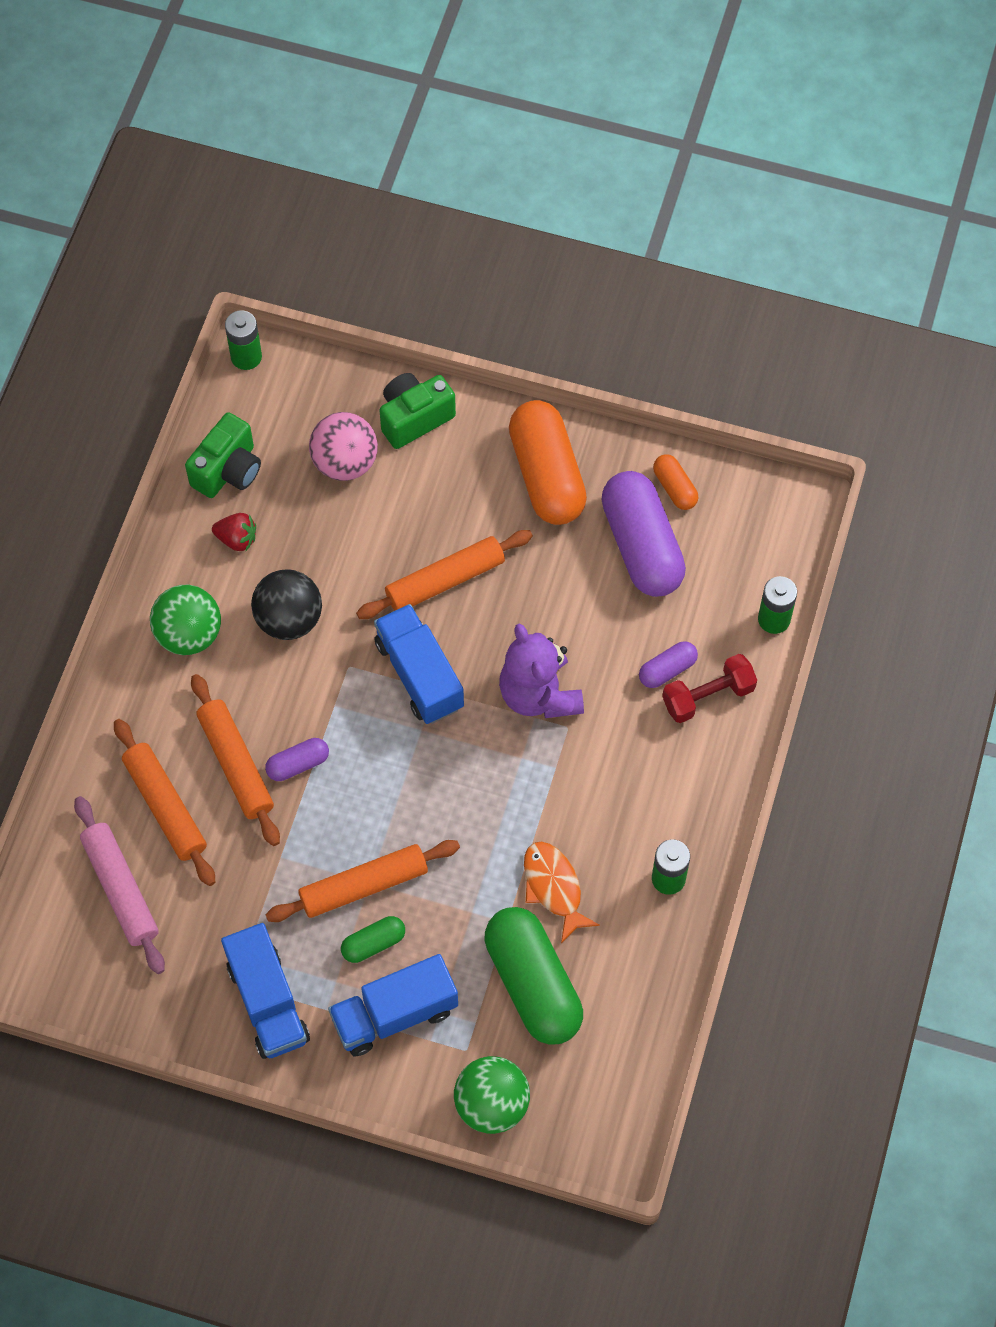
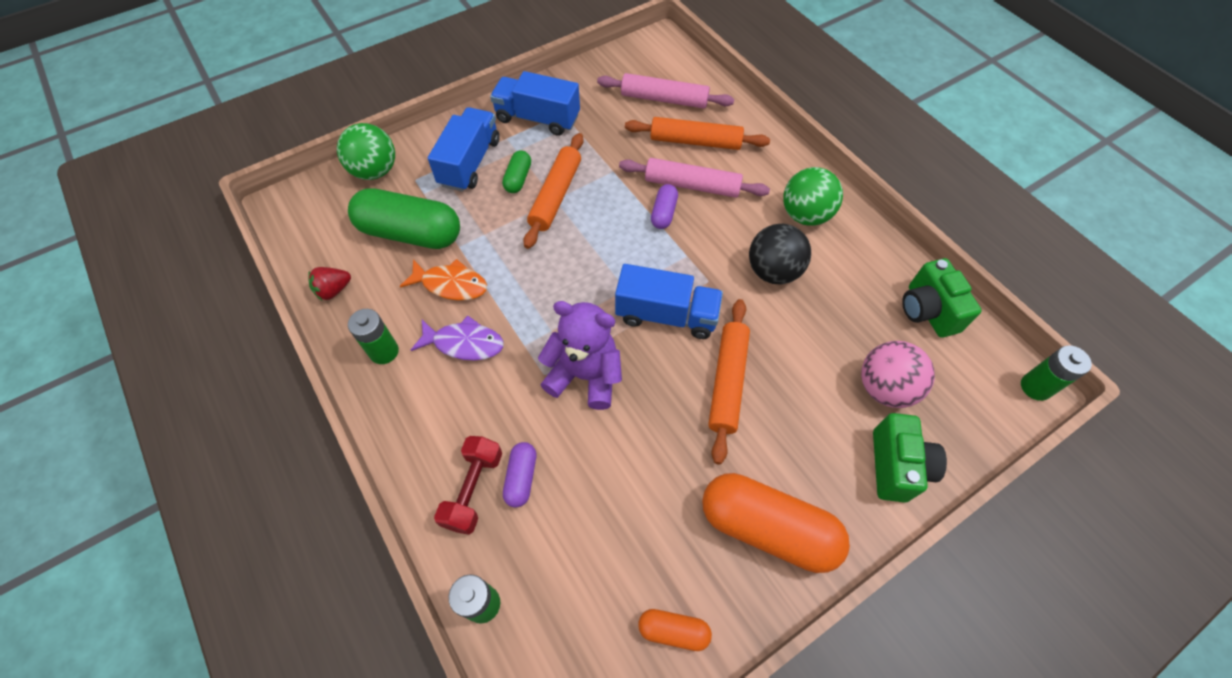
camera: 130 degrees right, 5 degrees down
orange rolling pin [191,674,280,846] -> pink rolling pin [619,158,770,198]
red strawberry [212,513,256,551] -> red strawberry moved to [308,267,351,300]
purple capsule [601,471,686,597] -> none
none -> purple fish [411,316,504,361]

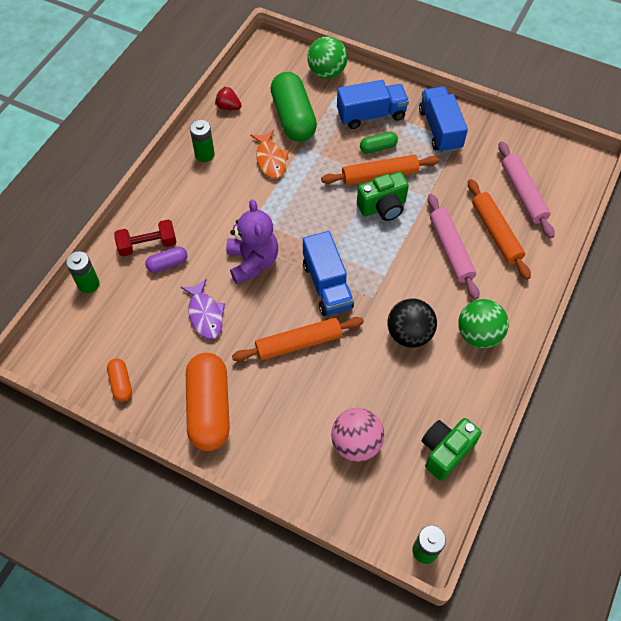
camera: 60 degrees right, 0 degrees up
purple fish [411,316,504,361] -> purple fish moved to [181,279,225,339]
purple capsule [651,184,678,229] -> none
green camera [873,413,947,503] -> green camera moved to [357,172,409,221]

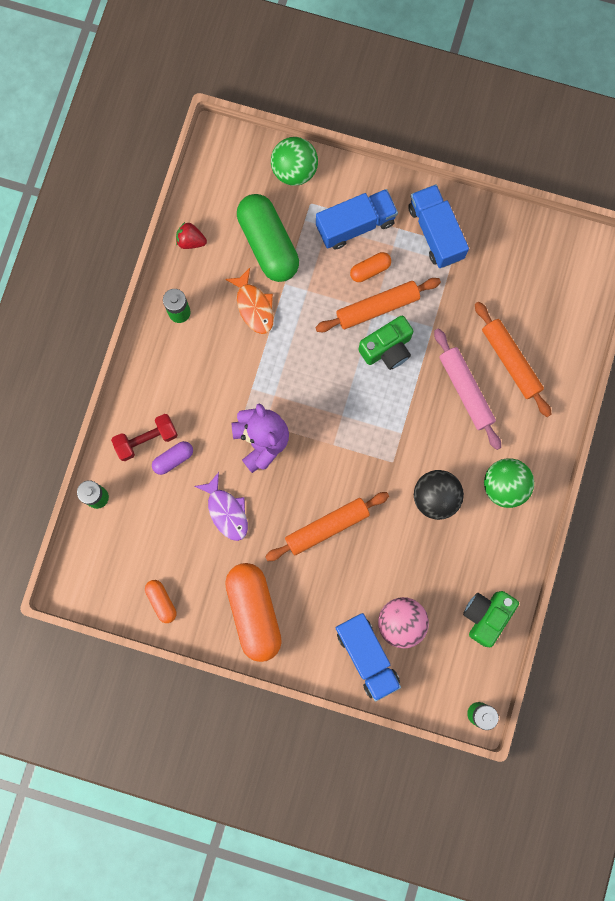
camera: 10 degrees left, 20 degrees up
blue truck [303,231,354,316] -> blue truck moved to [336,613,401,702]
green capsule [360,132,398,154] -> orange capsule [350,252,391,282]
pink rolling pin [498,141,555,238] -> none

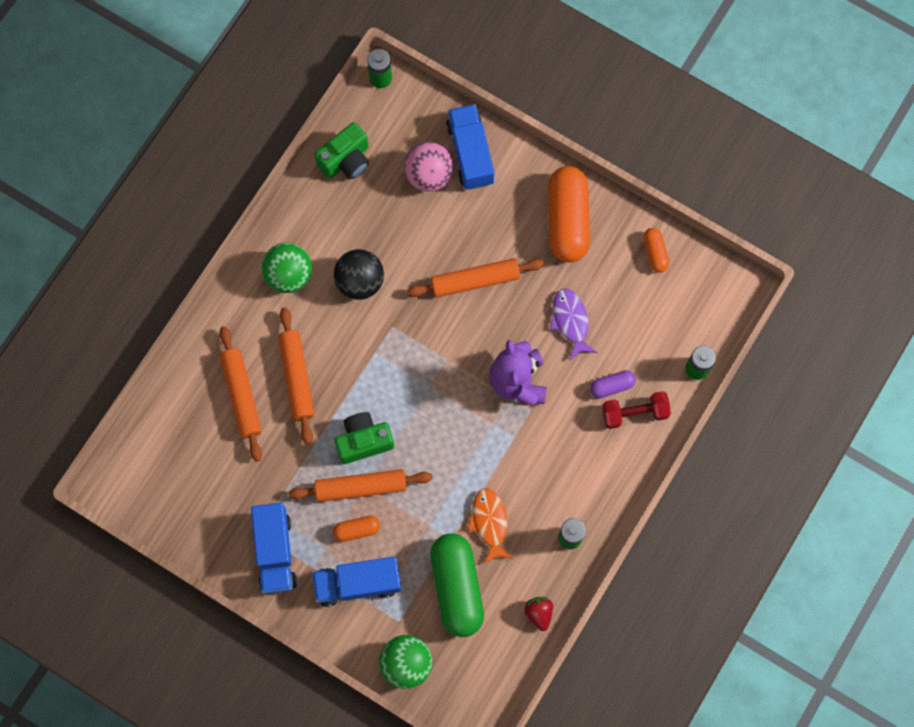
camera: 165 degrees left, 5 degrees down
red strawberry [176,222,207,249] -> red strawberry turned 135 degrees counterclockwise [524,597,553,631]
pink rolling pin [434,328,501,450] -> orange rolling pin [278,307,314,445]

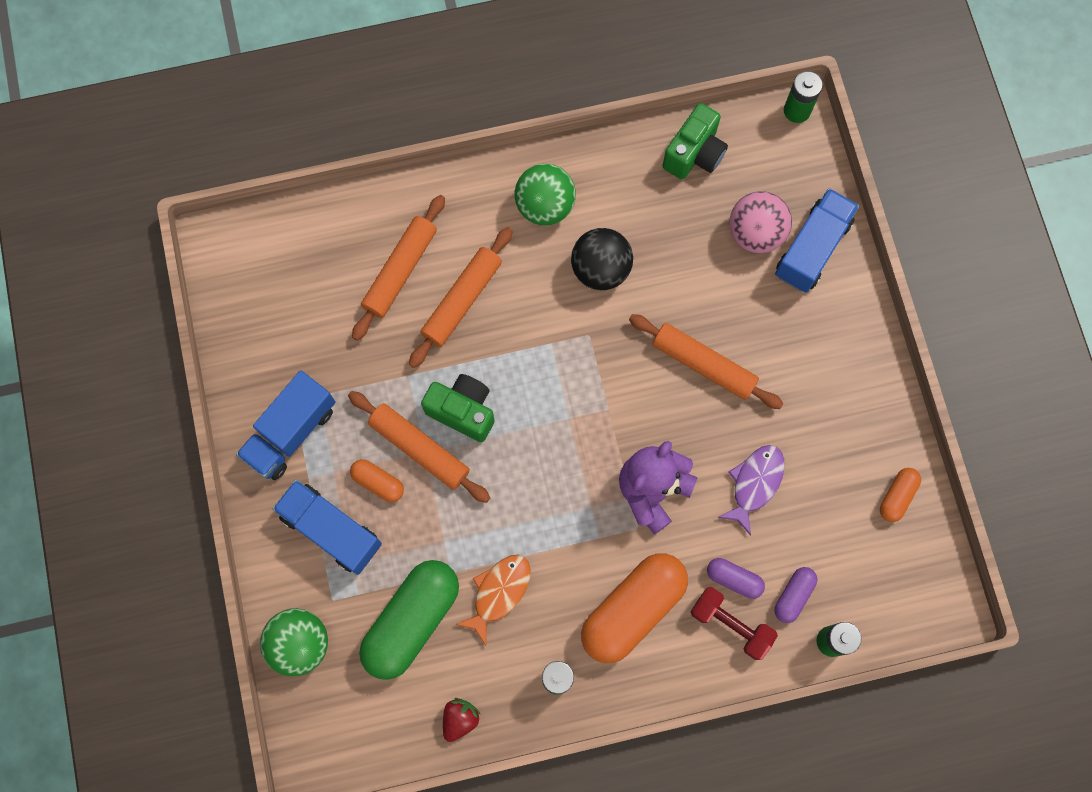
camera: 45 degrees right, 0 degrees up
green camera [314,122,369,179] -> green camera turned 60 degrees counterclockwise [662,103,728,180]
orange capsule [548,166,590,262] -> orange capsule moved to [581,553,688,663]
none -> purple capsule [774,567,817,623]

